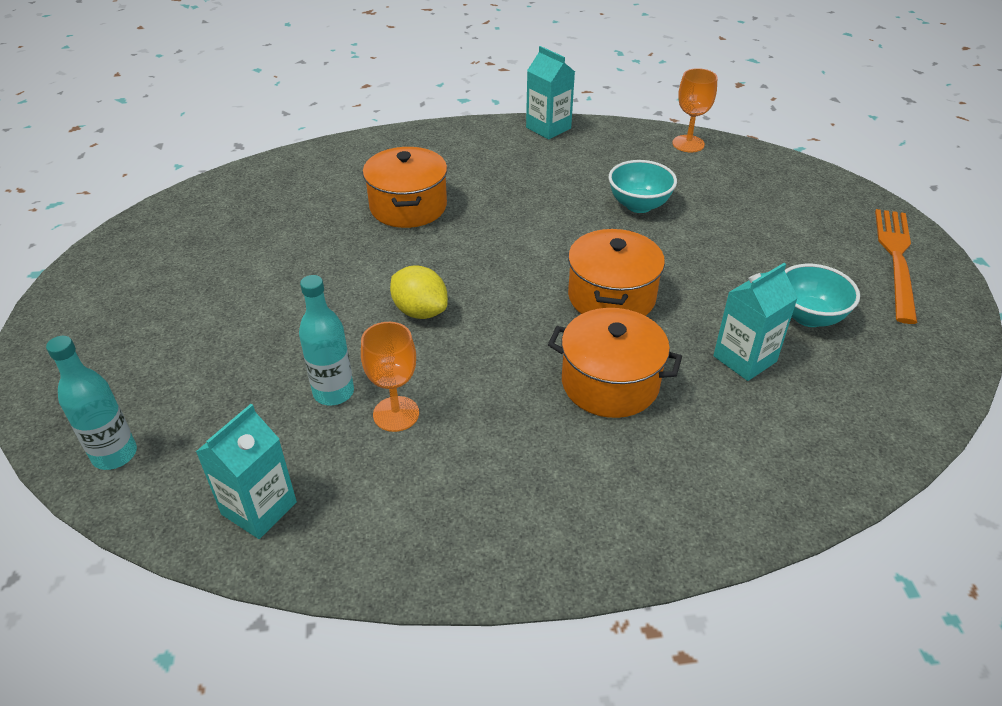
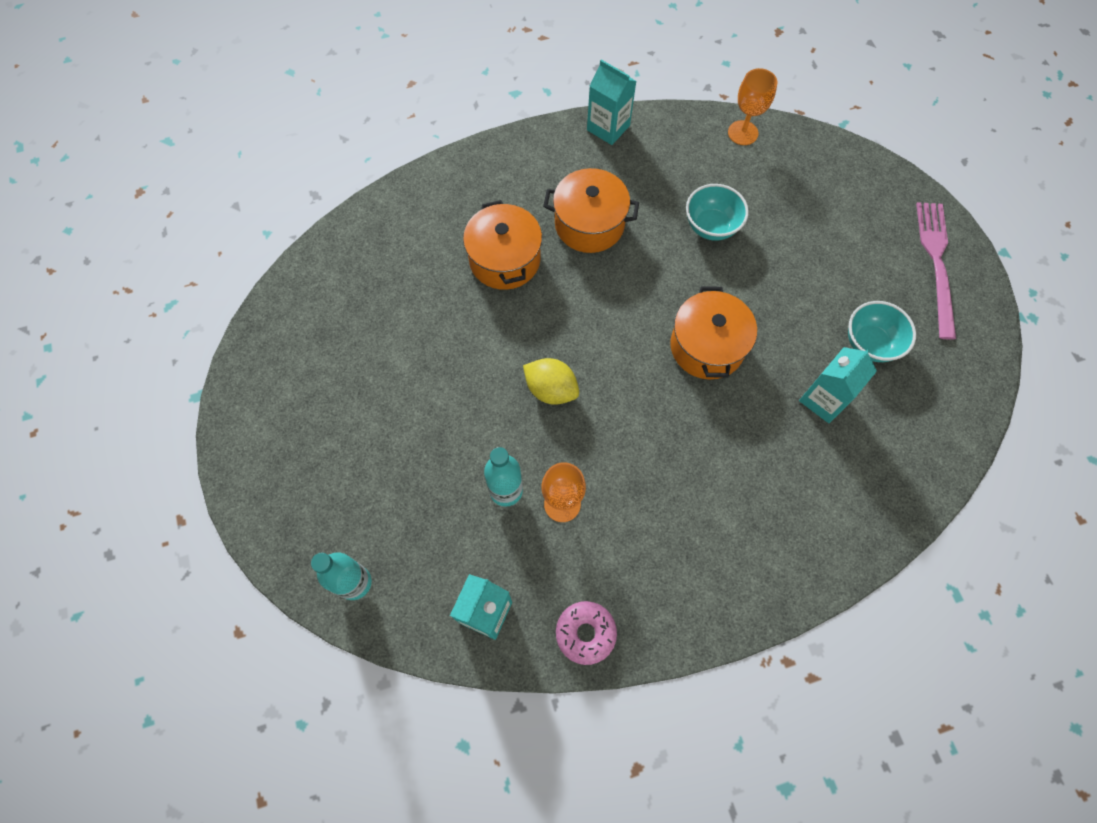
camera: 10 degrees left, 25 degrees up
orange pot [548,308,682,418] -> orange pot moved to [543,168,639,253]
orange fork [875,209,917,324] -> pink fork [916,202,956,340]
none -> pink donut [556,601,617,665]

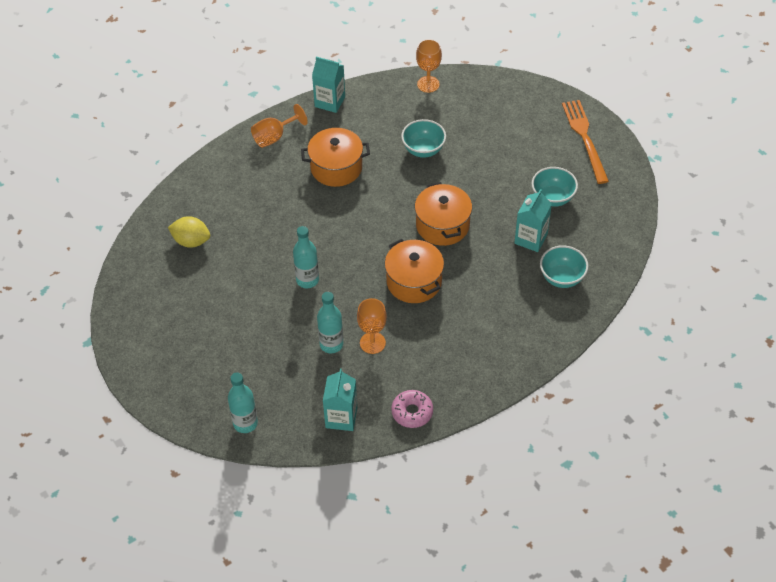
camera: 15 degrees left, 15 degrees down
orange pot [463,200,542,290] -> orange pot moved to [385,239,444,303]
yellow lemon [523,358,579,405] -> yellow lemon moved to [168,216,210,248]
pink fork [916,202,956,340] -> orange fork [562,100,609,184]
none -> orange goblet [251,104,308,148]
none -> turquoise bottle [293,226,319,288]
none -> turquoise bowl [540,245,588,288]

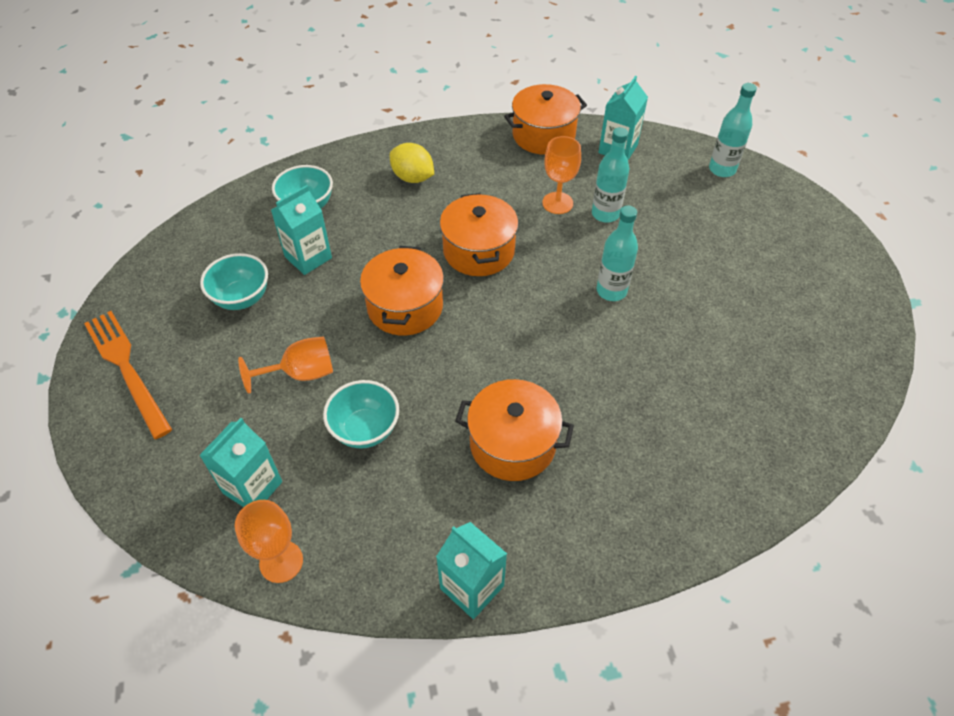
camera: 160 degrees left, 0 degrees up
yellow lemon [168,216,210,248] -> yellow lemon moved to [390,143,434,183]
orange goblet [251,104,308,148] -> orange goblet moved to [238,337,333,394]
pink donut [391,390,433,428] -> orange pot [504,84,587,155]
orange fork [562,100,609,184] -> orange fork turned 135 degrees clockwise [84,311,172,439]
none -> turquoise carton [199,418,282,507]

